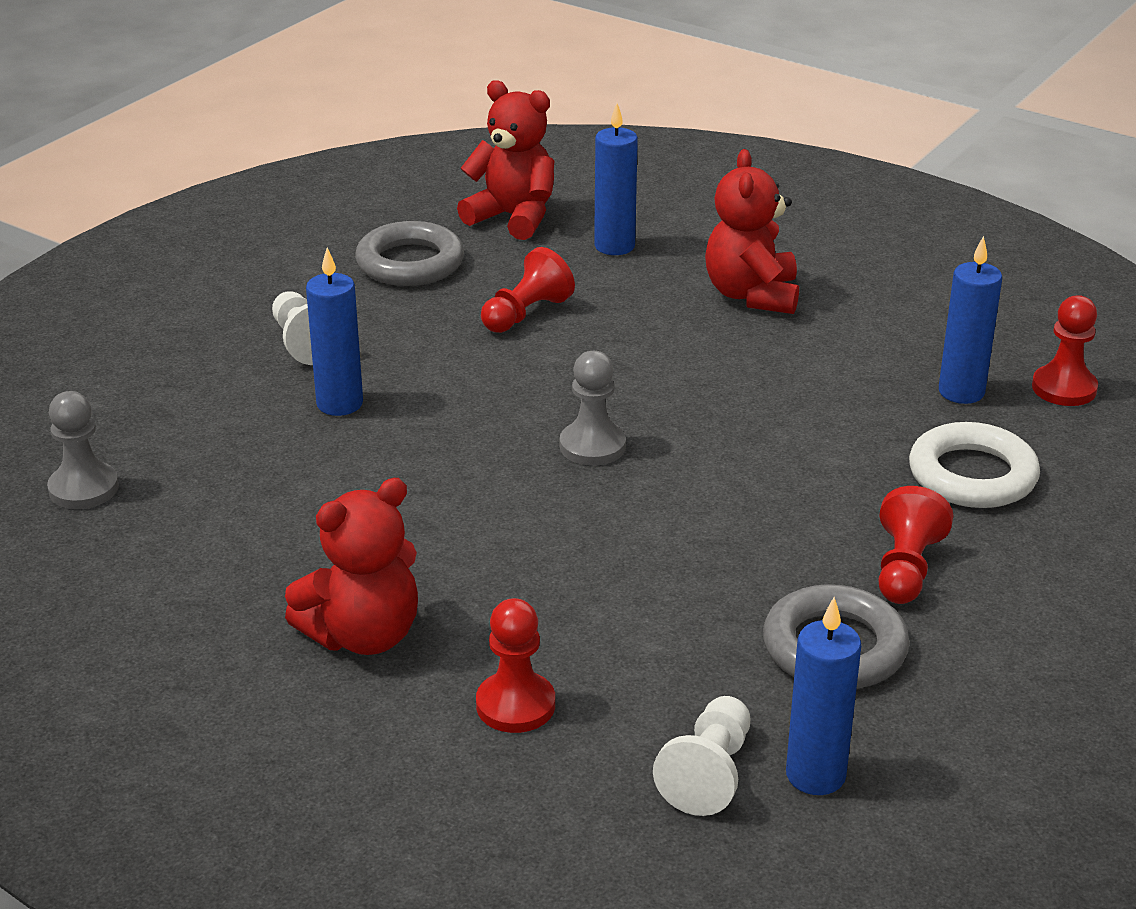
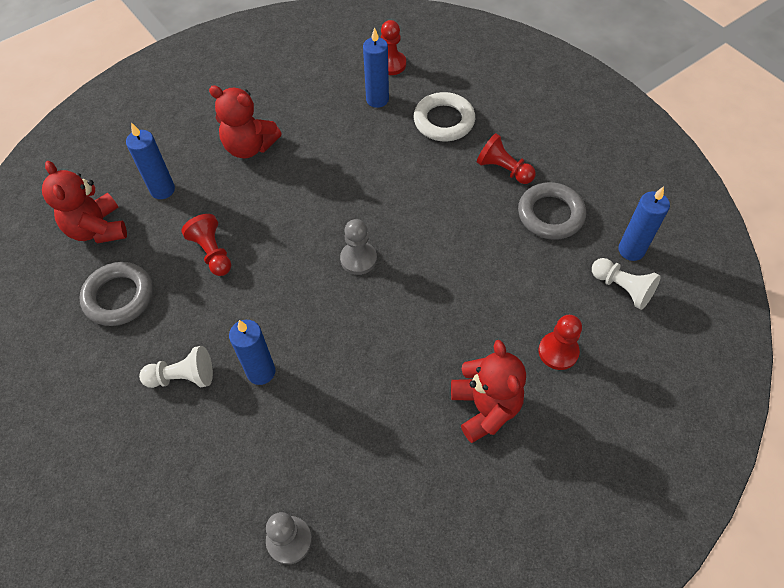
camera: 70 degrees left, 25 degrees up
red teddy bear [457,80,554,240] -> red teddy bear turned 75 degrees counterclockwise [42,161,127,243]

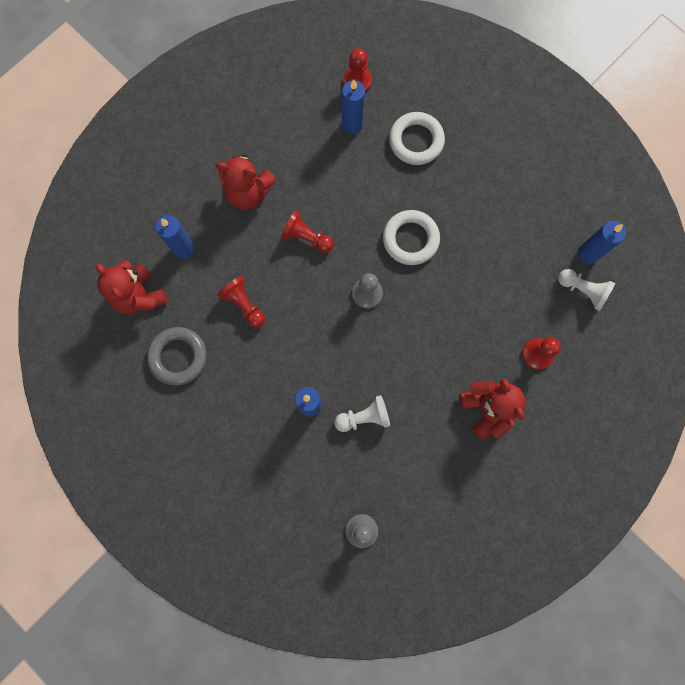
camera: 10 degrees left, 20 degrees up
white pawn [139,346,213,388] -> white pawn moved to [334,395,390,432]
red pawn [477,133,536,184] -> red pawn moved to [281,210,334,253]
grey ring [518,182,586,240] -> none
none -> white ring [383,210,440,265]

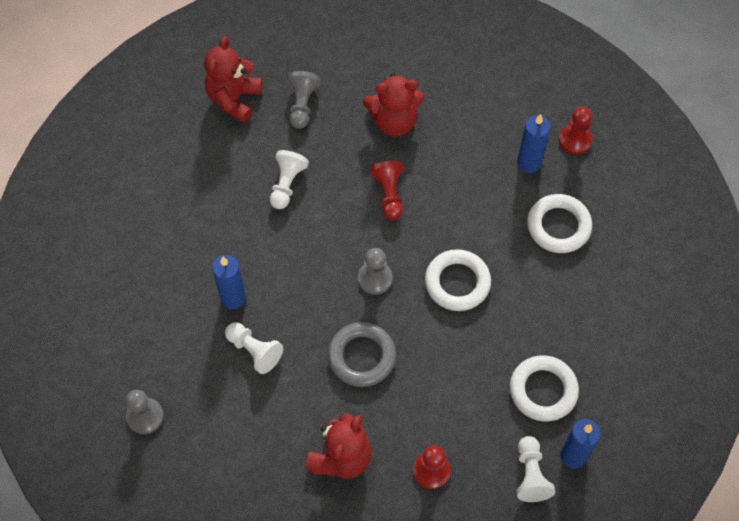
camera: 55 degrees right, 15 degrees down
grey ring [147,327,207,386] -> grey ring moved to [328,322,396,387]
blue candle [156,215,195,259] -> grey pawn [288,71,321,129]
red teddy bear [216,153,276,209] -> red teddy bear turned 75 degrees counterclockwise [363,73,424,137]
red pawn [217,276,265,328] -> white pawn [270,150,309,209]
none -> white ring [510,355,579,421]

